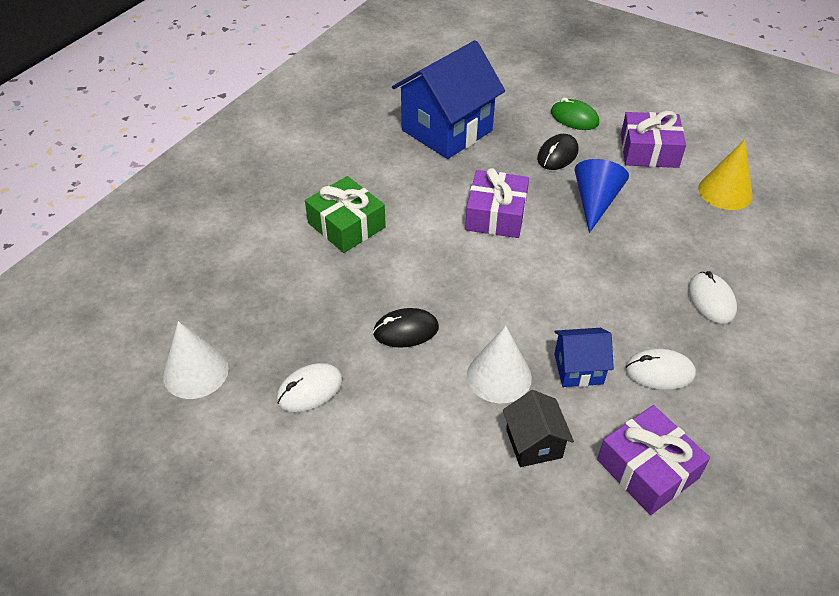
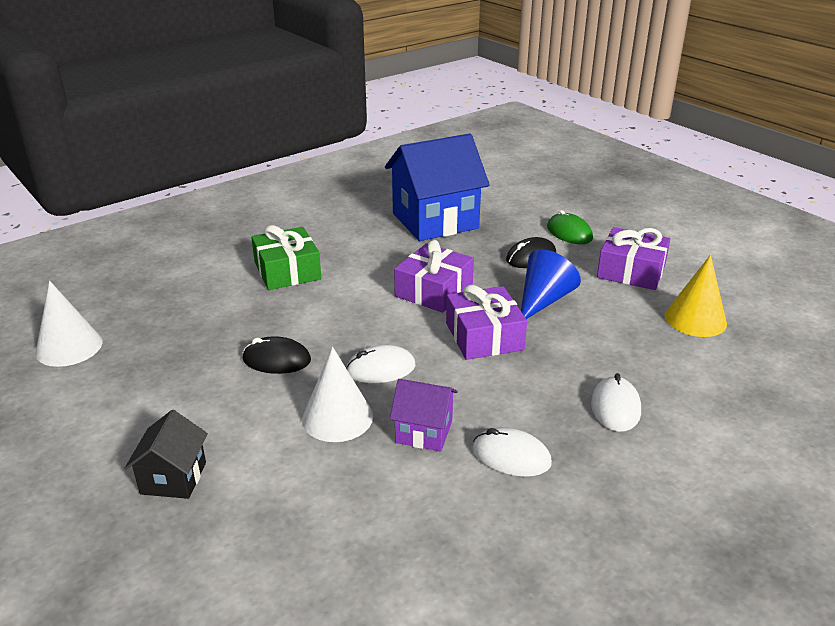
camera: 20 degrees right, 15 degrees down
white mouse [277,363,343,412] -> white mouse moved to [346,345,416,383]
black house [503,390,574,467] -> black house moved to [125,410,208,499]
blue house [554,328,614,387] -> purple house [390,379,458,451]
purple gift [597,405,710,515] -> purple gift moved to [446,285,527,360]

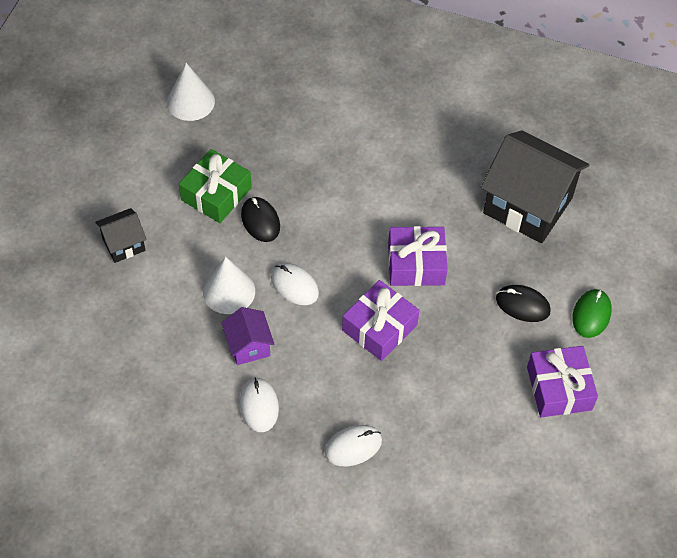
camera: 55 degrees right, 25 degrees up
green gift [251,225,321,290] -> green gift moved to [179,149,252,223]
blue house [385,134,490,241] -> black house [481,131,589,243]
blue cone [521,249,581,319] -> none
yellow cone [664,255,727,337] -> none

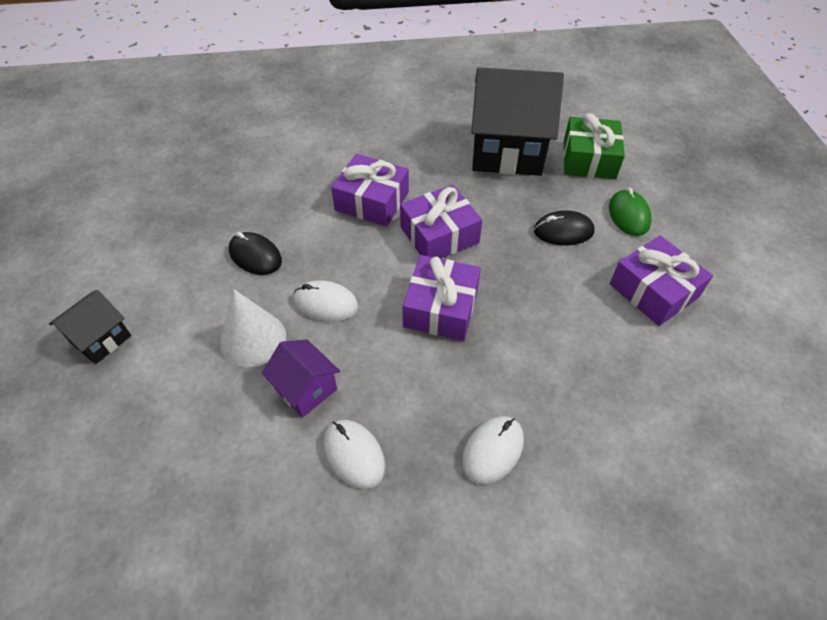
camera: 25 degrees left, 5 degrees down
white cone [167,63,215,121] -> none
green gift [179,149,252,223] -> green gift moved to [563,113,625,179]
none -> purple gift [331,154,409,227]

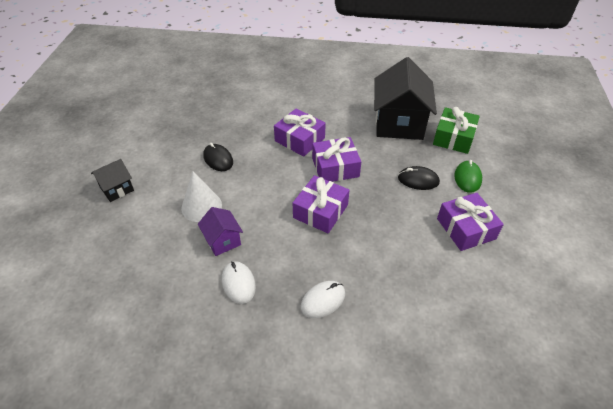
camera: 15 degrees right, 5 degrees down
white mouse [293,280,358,322] -> none
black house [471,68,564,176] -> black house turned 75 degrees clockwise [374,57,437,140]

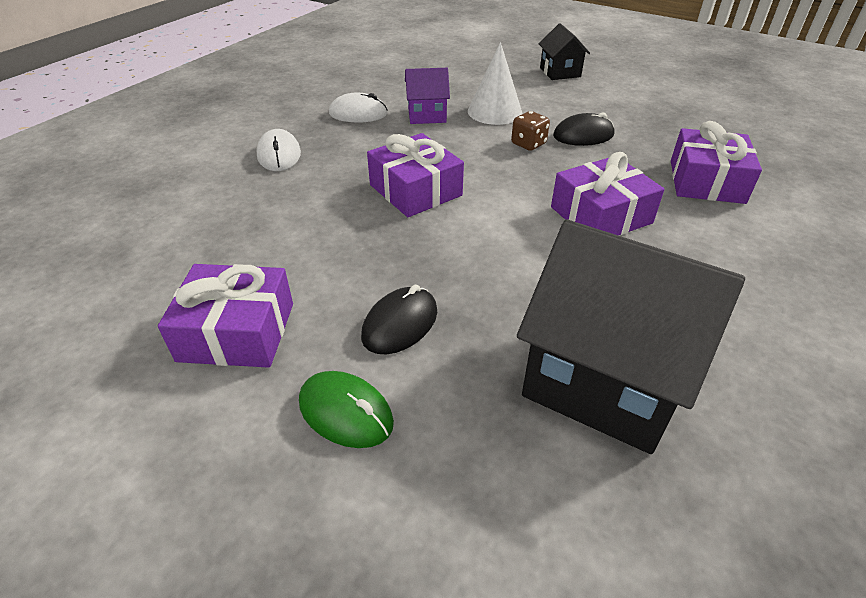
camera: 115 degrees right, 5 degrees down
purple gift [312,137,361,182] -> purple gift moved to [671,121,762,204]
green gift [433,107,480,154] -> none
none -> brown dice [511,111,550,151]

